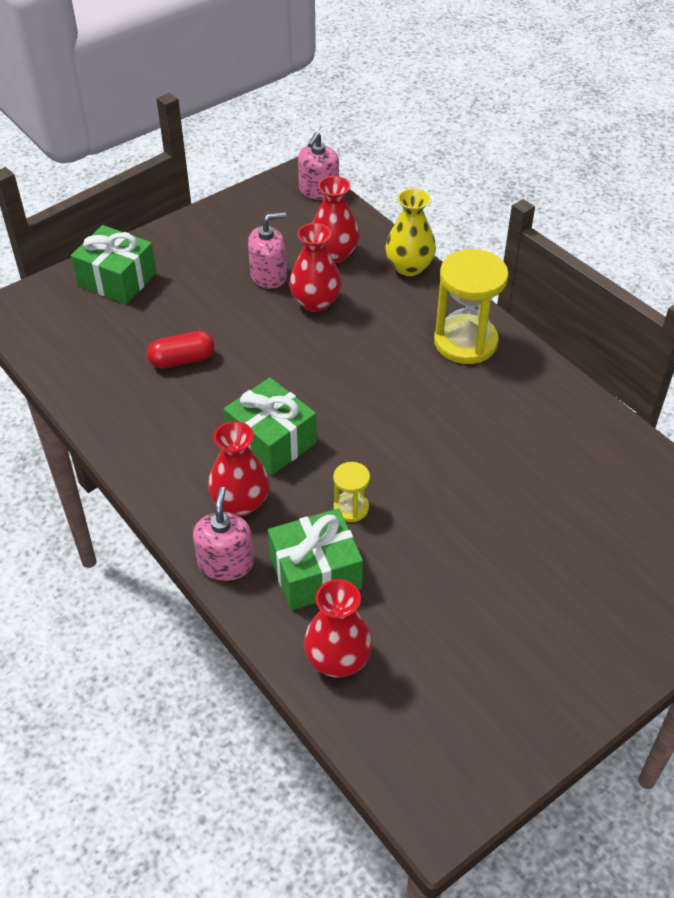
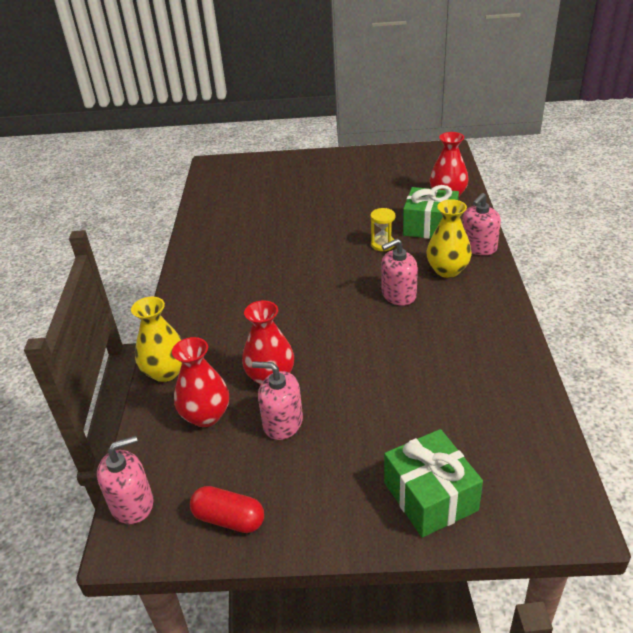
camera: 140 degrees left, 10 degrees down
red capsule [147,331,215,369] -> red capsule moved to [190,486,264,533]
red vase [208,421,270,516] -> yellow vase [426,199,472,278]
green gift [224,377,317,475] -> pink soap dispenser [381,239,418,306]
yellow hourglass [434,249,509,364] -> none

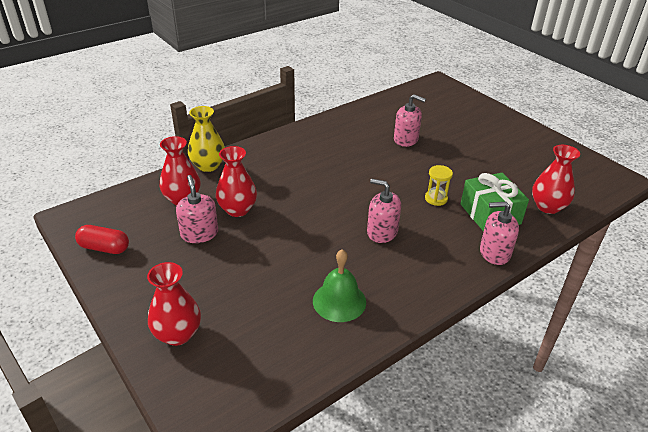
camera: 50 degrees right, 0 degrees up
pink soap dispenser [97,436,153,524] -> pink soap dispenser moved to [394,94,426,147]
red capsule [190,486,264,533] -> red capsule turned 60 degrees counterclockwise [75,225,129,254]
green gift [384,429,483,537] -> red vase [147,262,201,346]
yellow vase [426,199,472,278] -> none
none -> green bell [313,249,366,322]

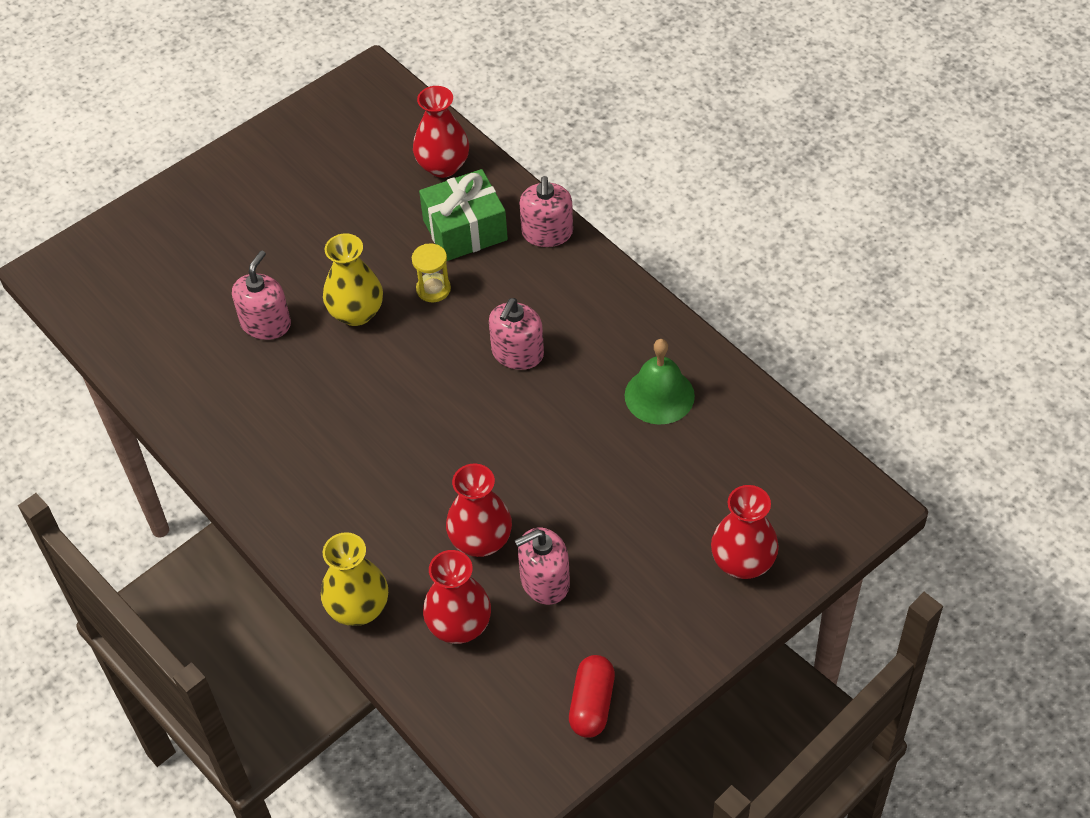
camera: 90 degrees left, 15 degrees up
none -> yellow vase [323,233,383,326]

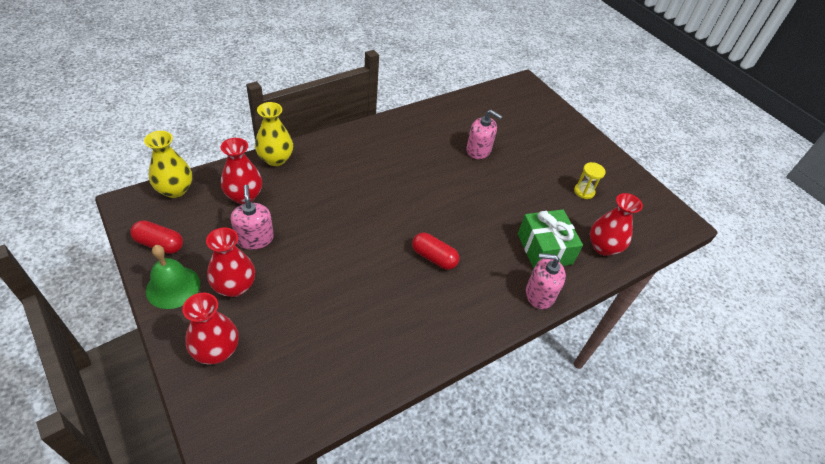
camera: 90 degrees right, 5 degrees down
yellow vase [323,233,383,326] -> yellow vase moved to [144,131,192,198]
yellow hourglass [412,243,451,302] -> yellow hourglass moved to [574,162,605,199]
red vase [446,463,512,557] -> red vase moved to [206,228,255,297]
pink soap dispenser [489,298,544,370] -> red capsule [412,233,459,270]
green bell [625,339,695,425] -> green bell moved to [146,245,200,309]

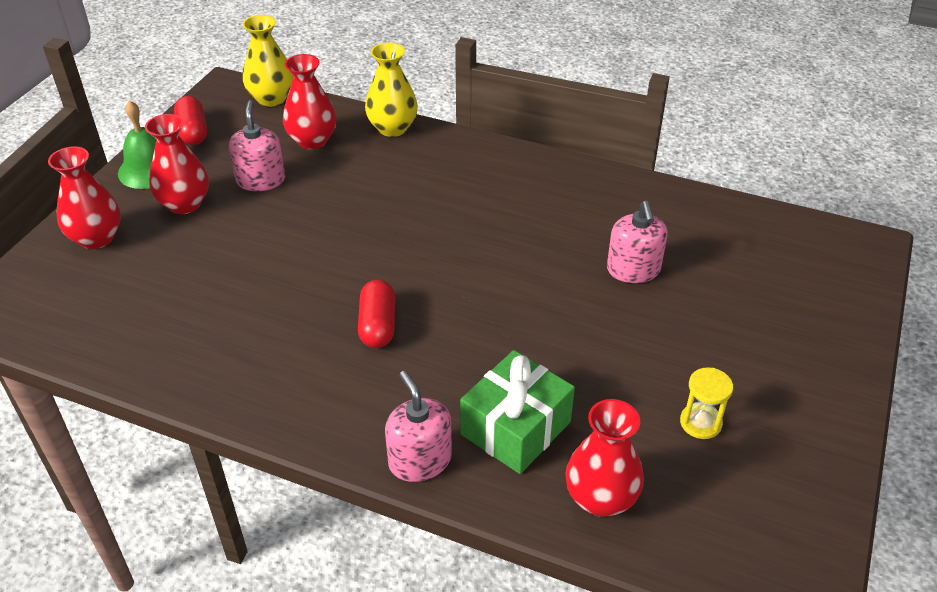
camera: 60 degrees right, 5 degrees down
pink soap dispenser [230,185,274,250] -> pink soap dispenser turned 45 degrees counterclockwise [229,100,285,191]

